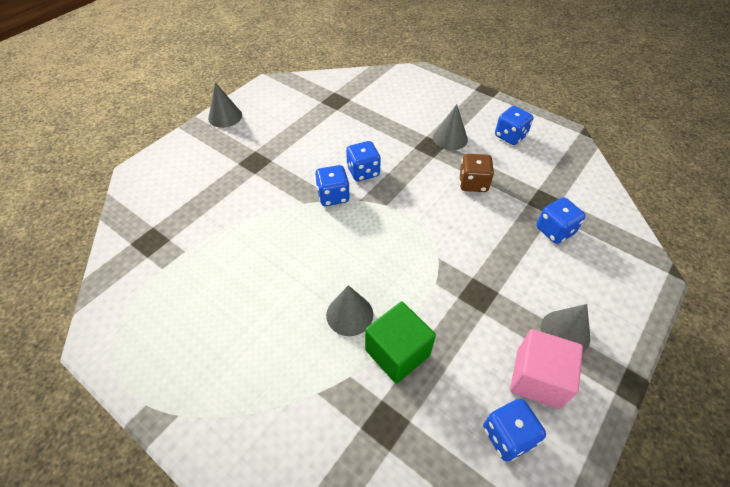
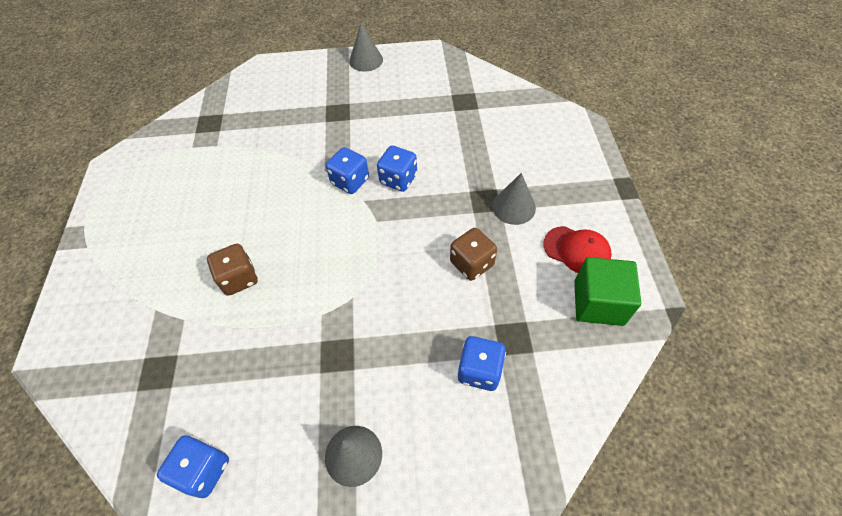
camera: 50 degrees right, 5 degrees up
grey cone [326,285,373,336] -> brown dice [207,244,258,296]
green cube [365,302,436,384] -> green cube moved to [574,257,641,326]
blue dice [495,106,533,145] -> red cap [543,226,612,273]
pink cube [510,329,583,409] -> none

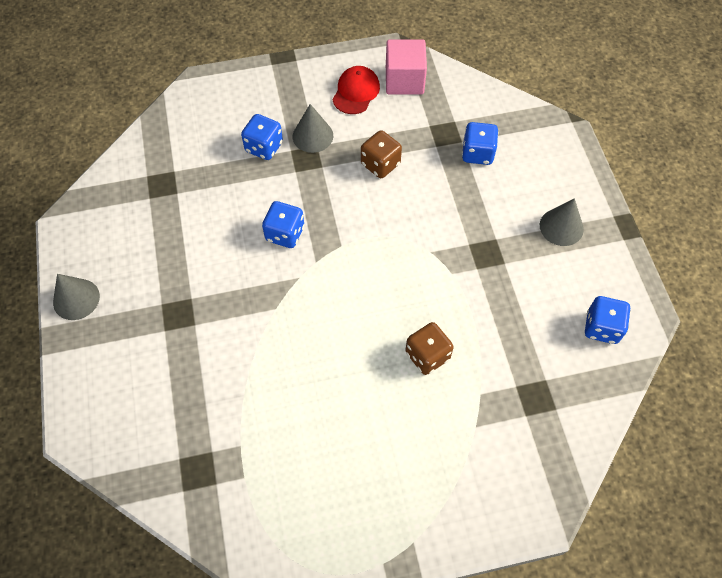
camera: 100 degrees left, 5 degrees up
blue dice [326,147,369,194] -> blue dice moved to [241,114,283,160]
green cube [574,257,641,326] -> pink cube [386,40,427,94]

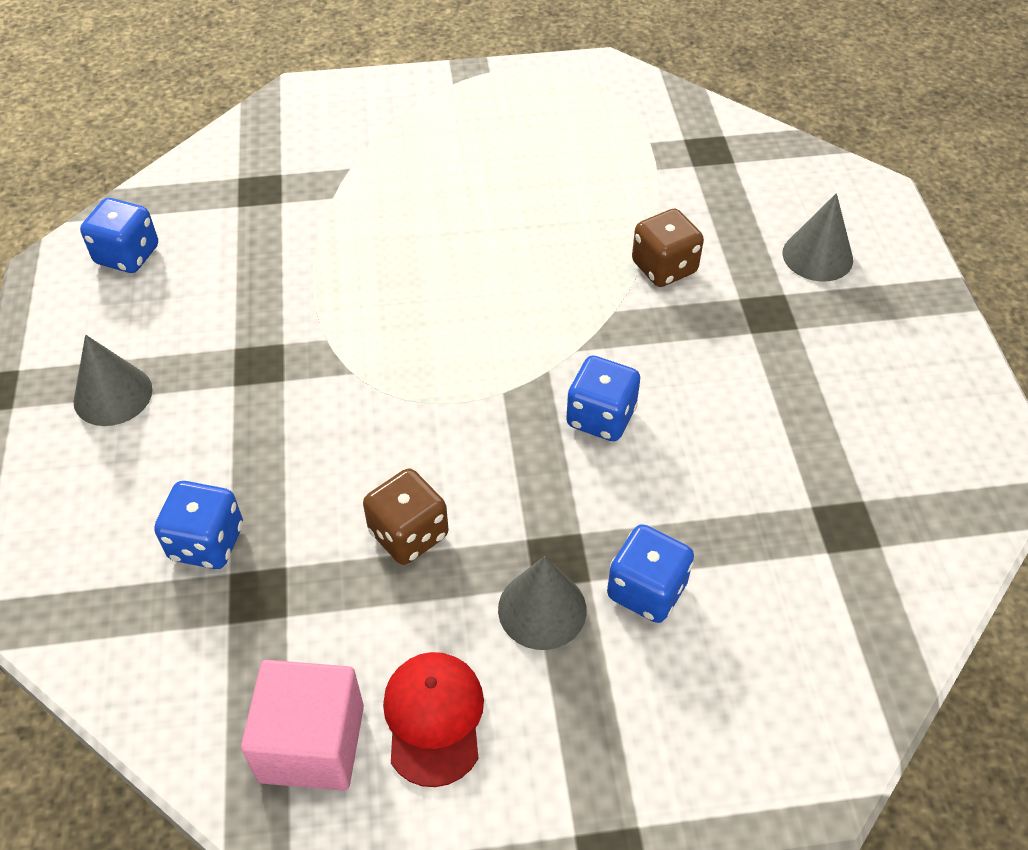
camera: 175 degrees left, 10 degrees down
grey cone [53,274,100,320] -> grey cone moved to [783,193,853,282]
red cap [332,66,380,114] -> red cap turned 150 degrees clockwise [383,652,484,787]
brown dice [405,322,454,375] -> brown dice moved to [632,209,704,287]

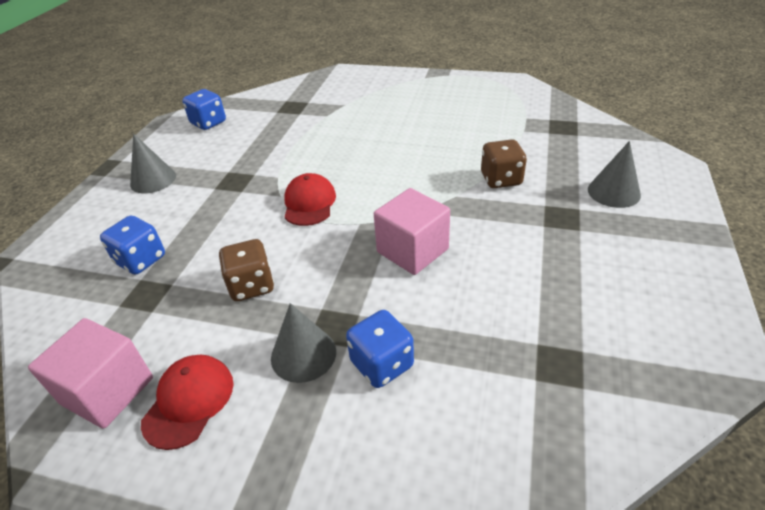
camera: 25 degrees right, 10 degrees down
blue dice [566,356,640,441] -> pink cube [374,188,450,275]
none -> red cap [284,173,336,226]

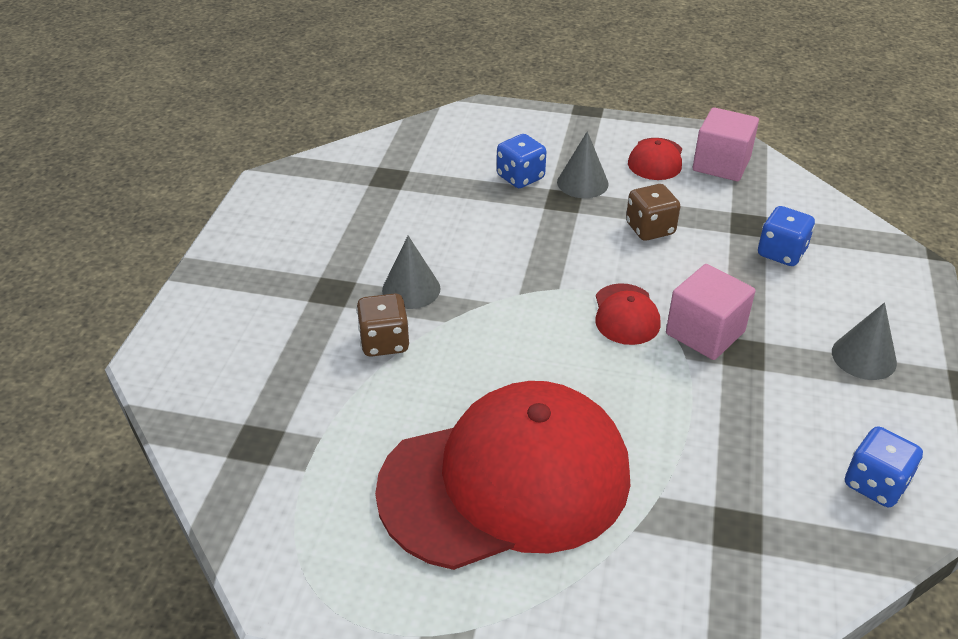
camera: 175 degrees right, 0 degrees up
pink cube [374,188,450,275] -> pink cube moved to [666,264,755,360]
grey cone [588,141,641,208] -> grey cone moved to [382,236,441,309]
none -> red cap [375,381,630,570]

